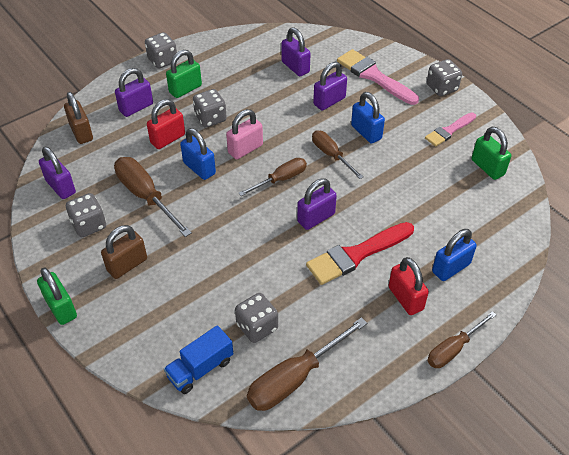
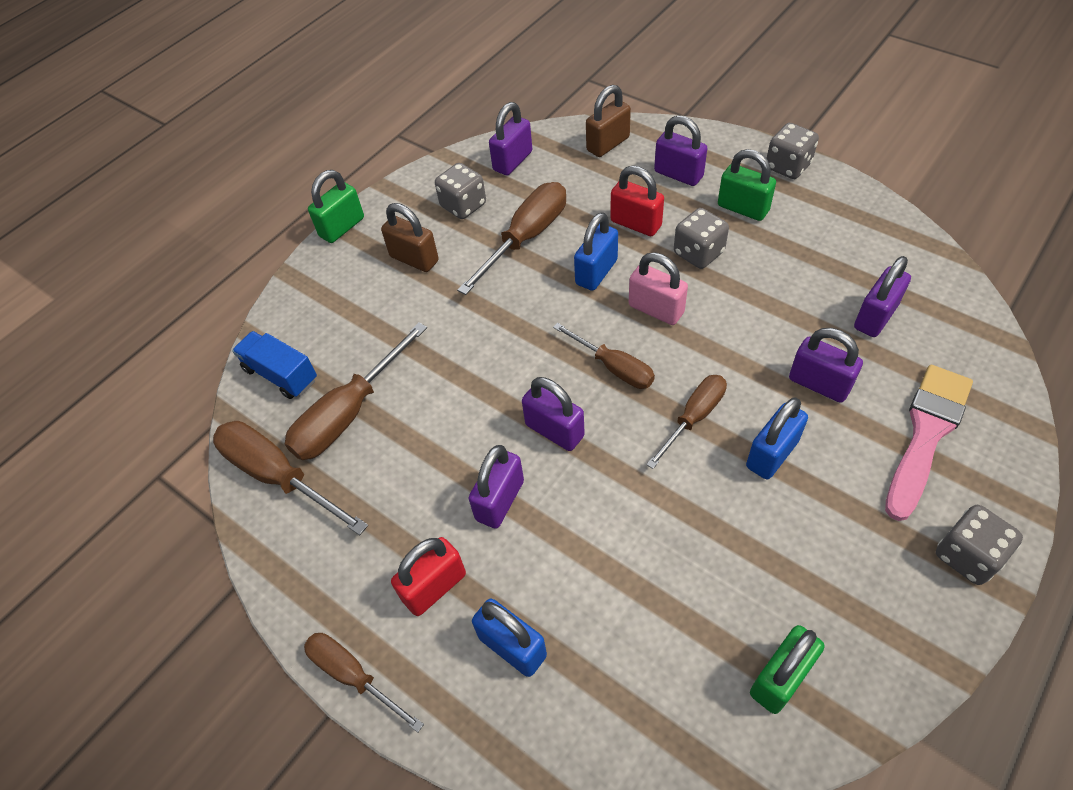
camera: 80 degrees right, 5 degrees up
grey dice [235,293,278,343] -> brown screwdriver [285,322,427,460]
red brush [306,222,414,285] -> purple padlock [468,445,524,529]
pink brush [425,112,476,147] -> none

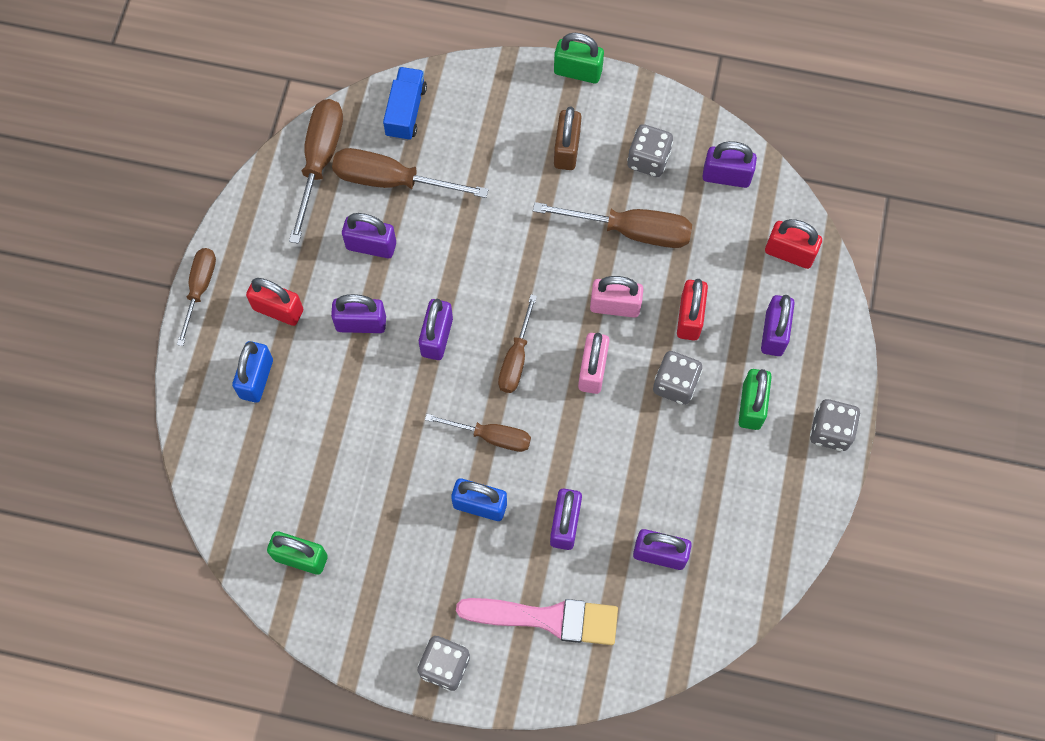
camera: 60 degrees right, 15 degrees up
blue padlock [574,212,618,291] -> pink padlock [590,276,643,318]
brown padlock [586,85,631,157] -> red padlock [765,219,822,269]
none -> purple padlock [342,213,396,258]

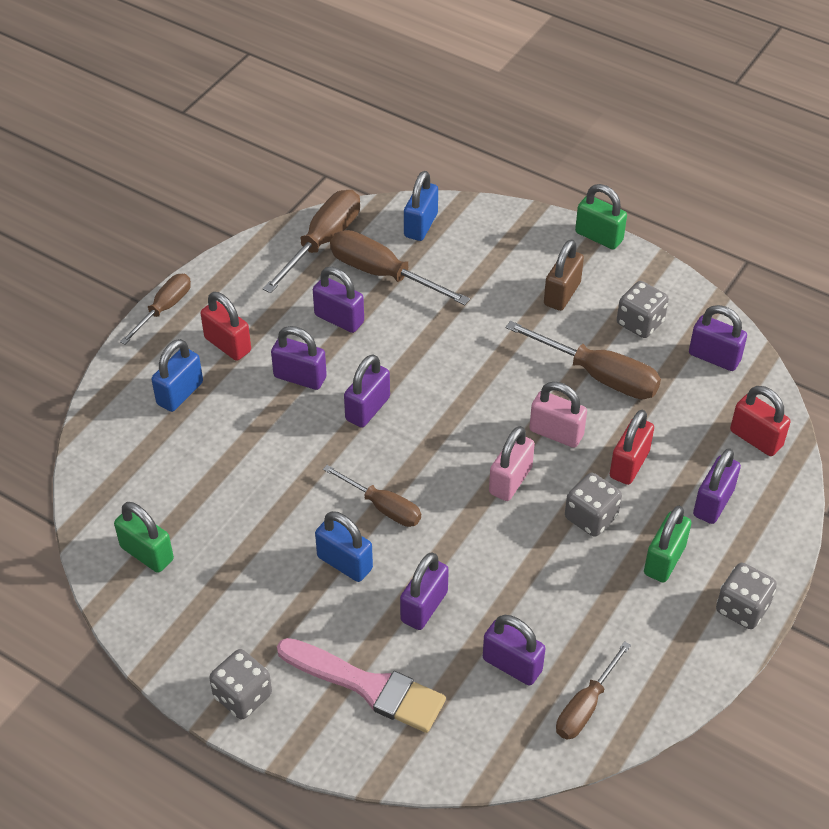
camera: 20 degrees right, 20 degrees down
blue truck [383,67,427,141] -> blue padlock [404,171,438,241]
brown screwdriver [498,295,537,393] -> brown screwdriver moved to [556,641,631,740]

